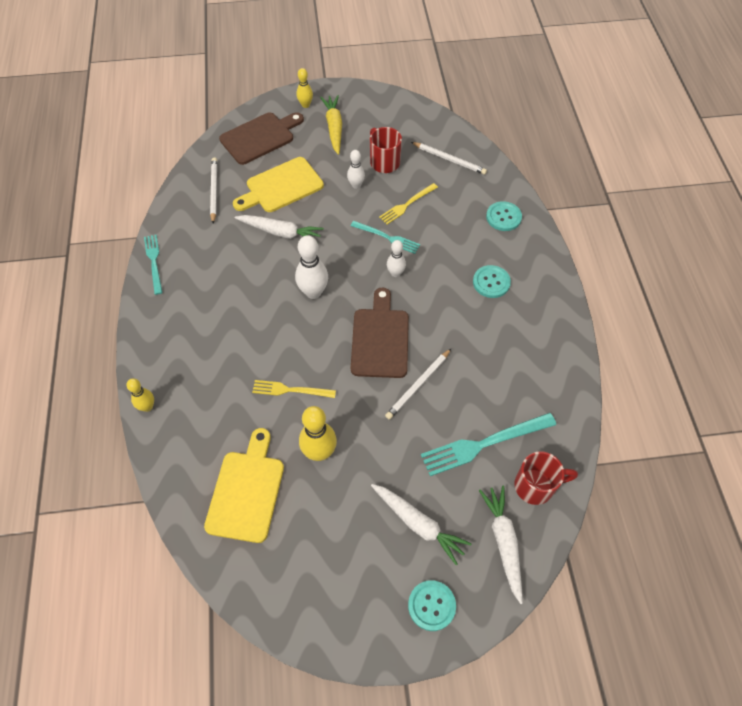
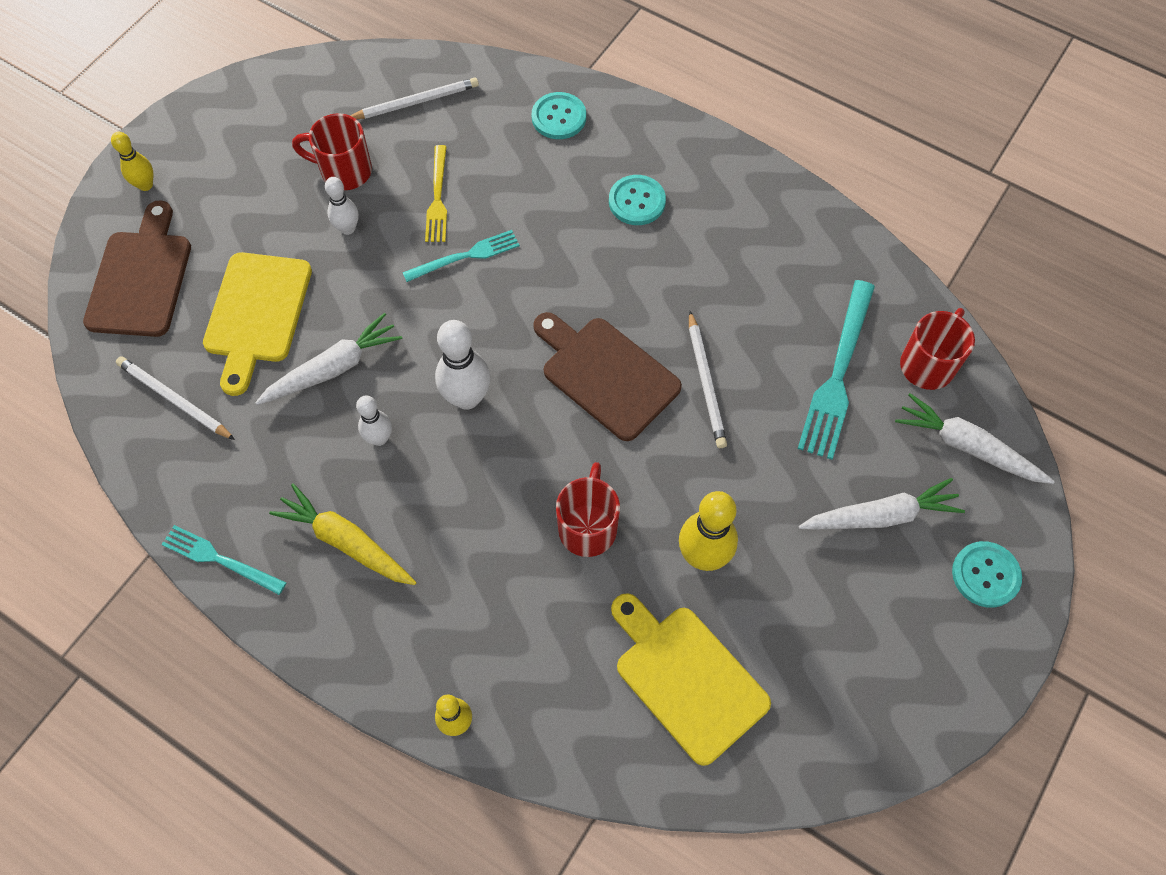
camera: 50 degrees left, 5 degrees up
yellow fork [252,380,336,398] -> red mug [556,462,620,557]
yellow carrot [320,95,342,155] -> yellow carrot moved to [269,483,417,585]
white bowling pin [387,240,406,277] -> white bowling pin moved to [356,396,392,446]

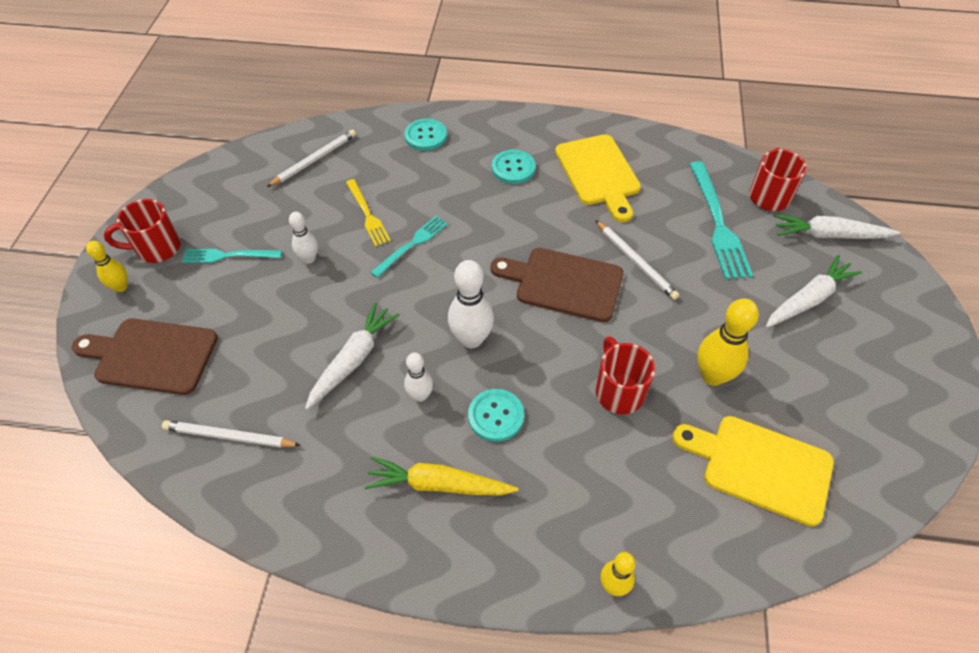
camera: 25 degrees left, 10 degrees down
brown cutting board [83,200,191,337] -> brown cutting board turned 60 degrees counterclockwise [72,319,218,395]
turquoise fork [161,525,287,595] -> turquoise fork moved to [182,249,282,263]
yellow cutting board [203,252,312,396] -> yellow cutting board moved to [555,134,641,222]
red mug [292,113,372,190] -> red mug moved to [104,199,181,263]
turquoise button [952,541,1022,608] -> turquoise button moved to [468,389,524,442]

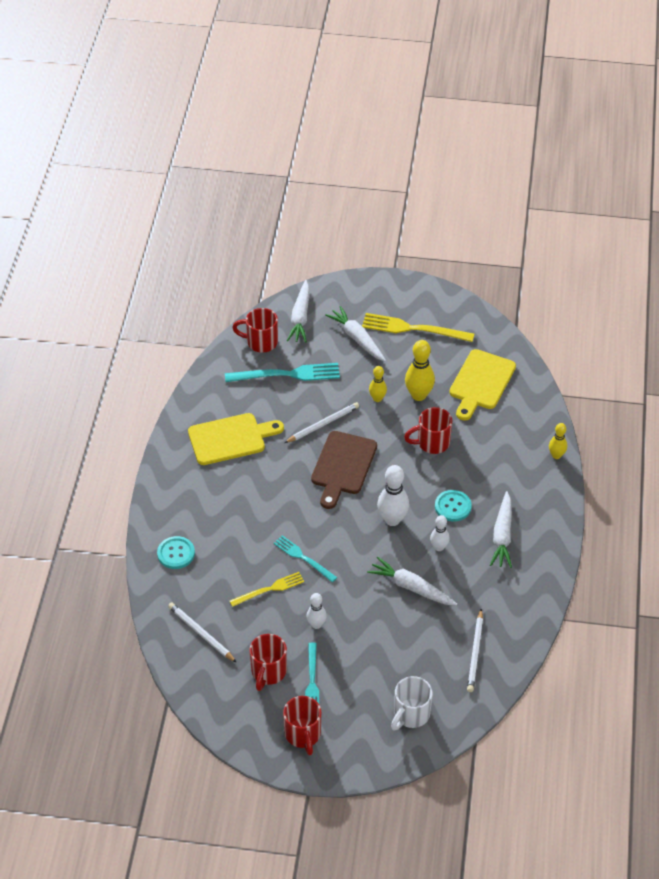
camera: 90 degrees left, 5 degrees down
brown cutting board [72,319,218,395] -> white mug [391,676,433,730]
yellow bowling pin [86,241,128,292] -> yellow bowling pin moved to [369,366,387,402]
yellow carrot [365,456,519,496] -> white carrot [490,491,512,568]
turquoise button [492,150,536,184] -> none
none -> red mug [250,634,287,691]
none -> yellow fork [362,313,474,342]

